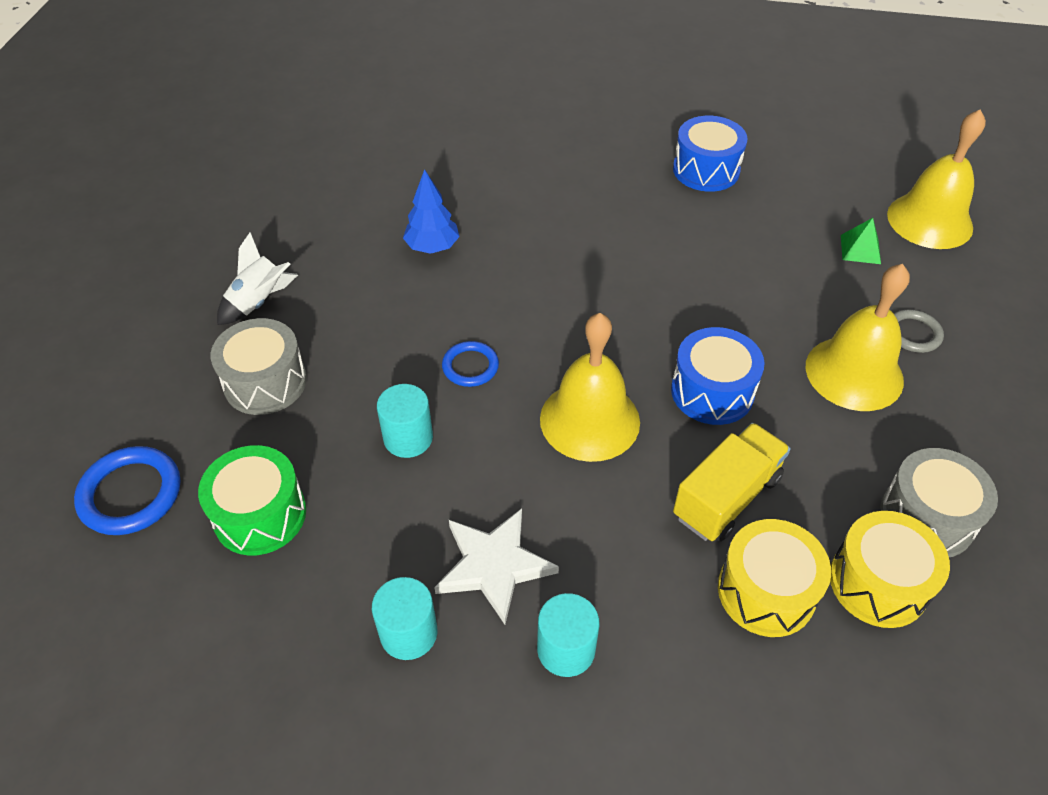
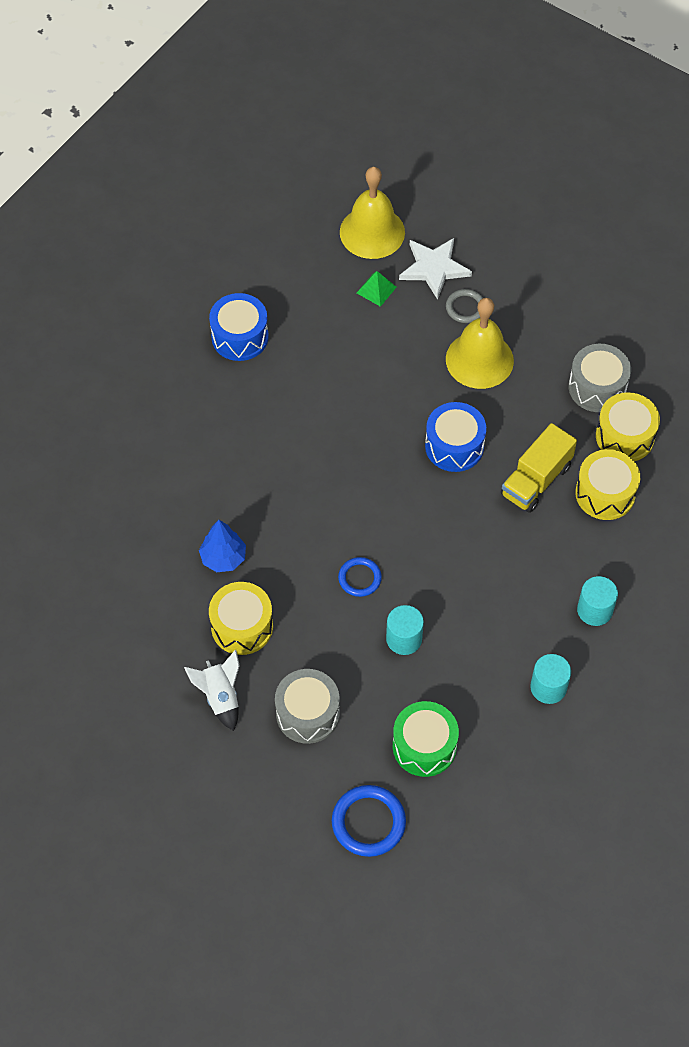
camera: 65 degrees left, 10 degrees up
white star [434,508,559,624] -> white star moved to [399,238,472,300]
yellow bell [540,313,640,462] -> none
yellow truck [673,423,791,542] -> yellow truck turned 120 degrees counterclockwise [501,423,577,513]
none -> yellow drum [209,582,273,655]

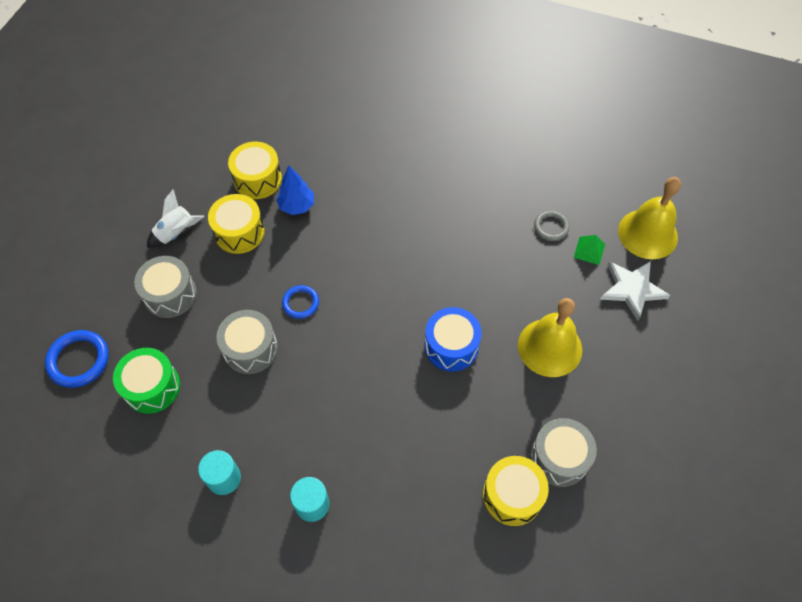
camera: 75 degrees right, 0 degrees up
blue drum [209,293,269,361] -> none
turquoise cylinder [386,605,424,655] -> grey drum [216,310,278,374]
grey ring [446,289,483,323] -> grey ring moved to [534,211,569,241]
yellow truck [501,423,577,513] -> none
yellow drum [575,449,640,520] -> yellow drum moved to [228,142,282,199]

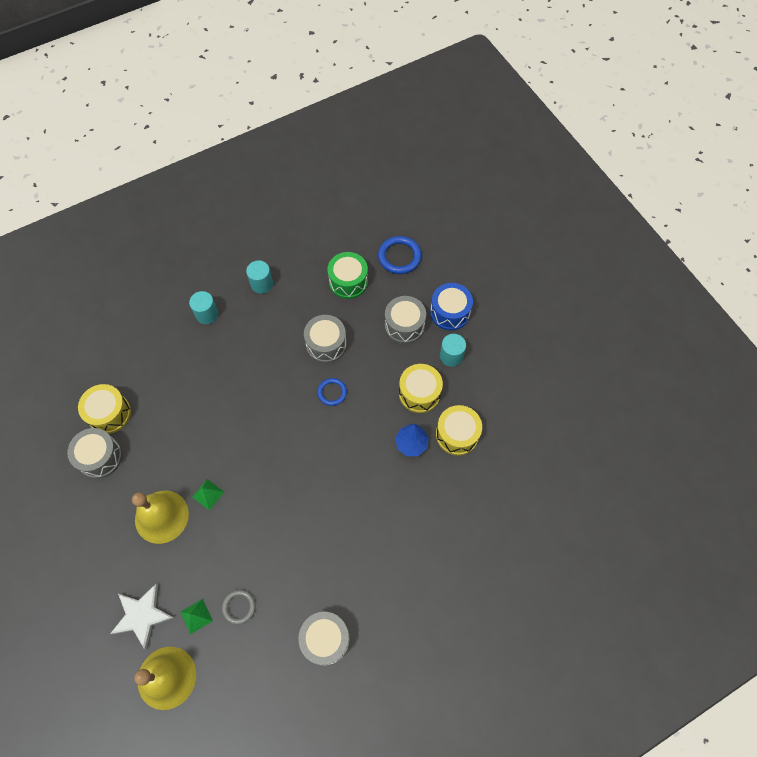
camera: 130 degrees right, 5 degrees up
white rocket [147,189,204,248] -> turquoise cylinder [440,334,466,367]
blue drum [425,307,482,372] -> blue drum moved to [430,283,473,331]
none -> green pyramid [192,479,224,510]
none -> grey drum [298,612,350,666]

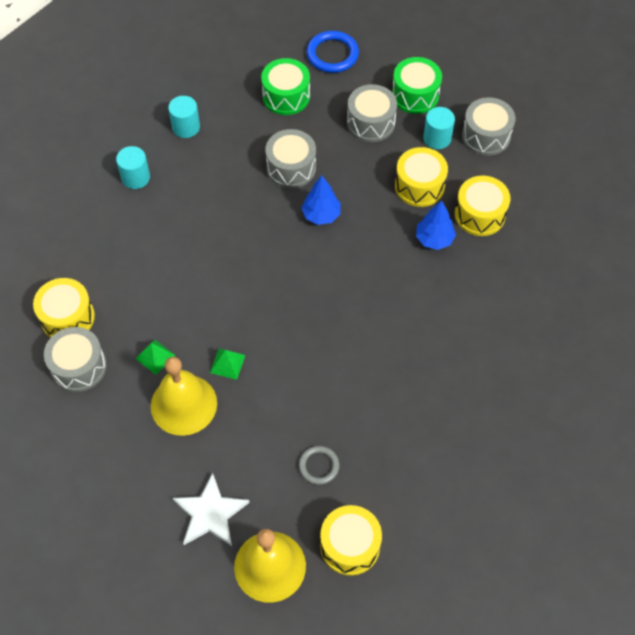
camera: 20 degrees left, 5 degrees down
green pyramid [181,599,213,634] -> green pyramid moved to [136,340,176,375]
grey drum [298,612,350,666] -> grey drum moved to [462,97,515,156]
blue ring [317,378,347,406] -> blue tree [302,175,341,225]
blue drum [430,283,473,331] -> green drum [392,57,442,114]
none -> yellow drum [320,505,382,576]

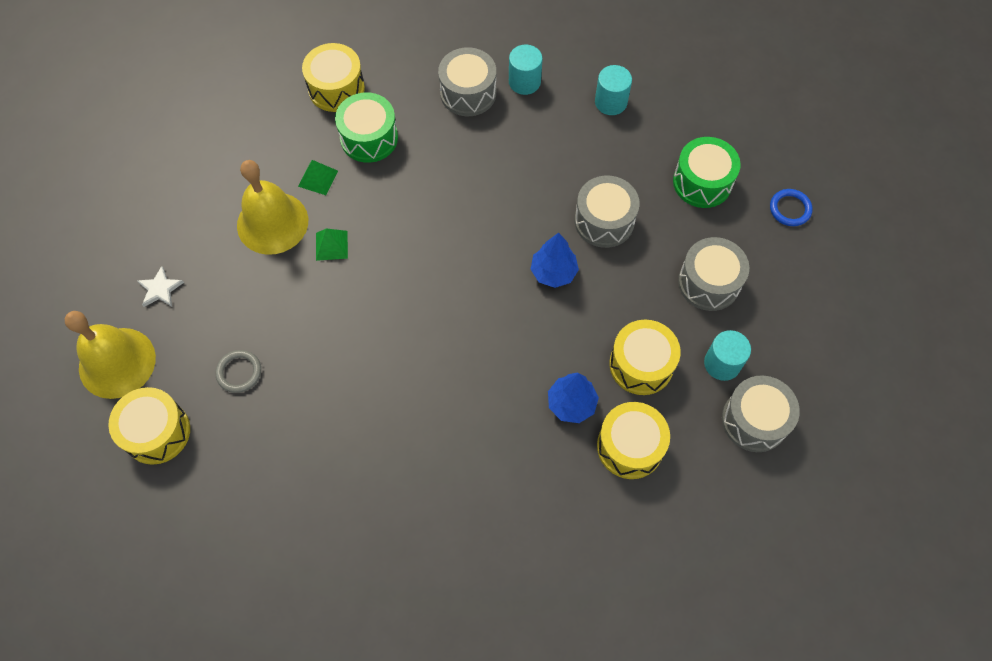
camera: 70 degrees right, 5 degrees up
grey drum [44,327,107,392] -> grey drum moved to [438,47,496,116]
white star [173,473,249,546] -> white star [138,266,184,307], size x0.57
blue ring [306,31,359,73] -> blue ring [770,189,813,226], size x0.62
green drum [392,57,442,114] -> green drum moved to [335,92,398,163]

